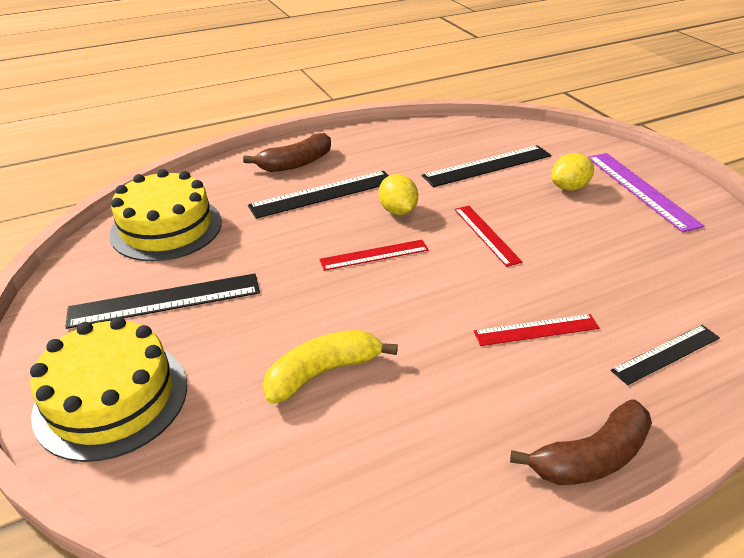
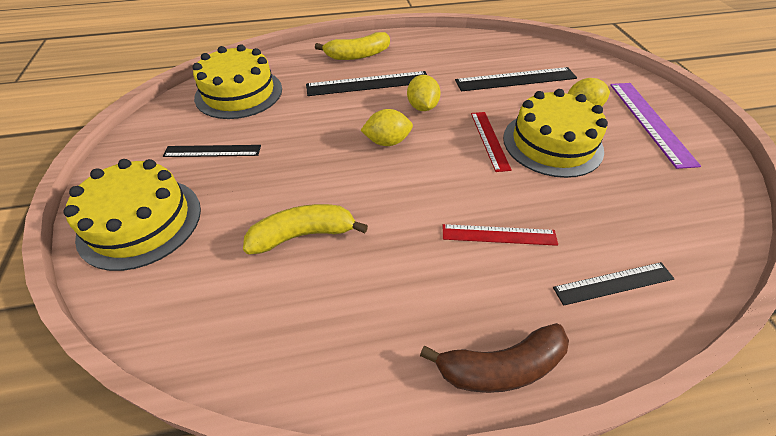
camera: 15 degrees right, 10 degrees up
black ruler [65,274,260,329] -> black ruler [163,145,261,157], size x0.64
brown banana [243,133,331,172] -> yellow banana [315,32,390,60]
red ruler [319,240,429,271] -> yellow lemon [360,109,413,146]
none -> yellow cake [503,89,608,178]

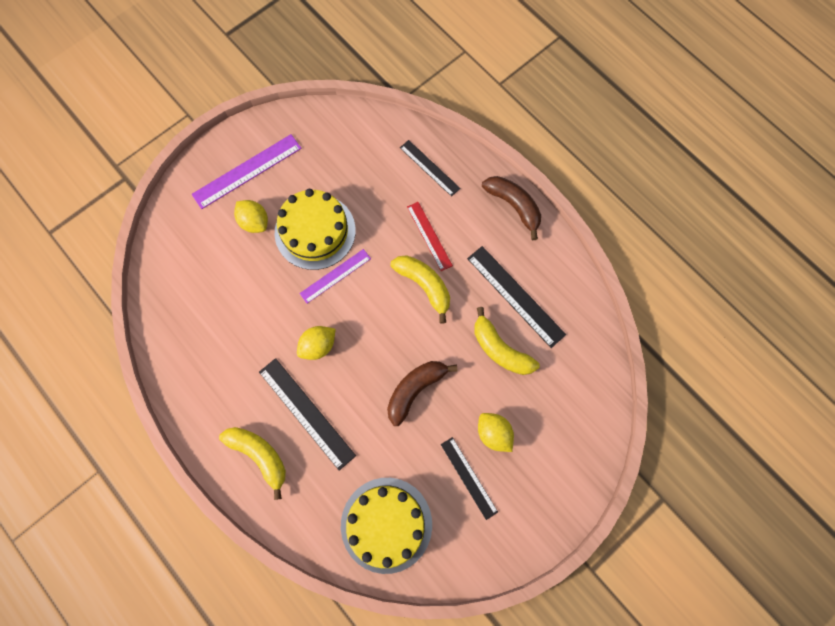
camera: 120 degrees left, 25 degrees up
yellow cake [63,159,201,271] -> none
yellow lemon [360,109,413,146] -> yellow lemon moved to [478,413,514,452]
black ruler [455,67,577,92] -> black ruler moved to [467,246,566,348]
red ruler [471,112,512,172] -> purple ruler [299,249,371,303]
none -> brown banana [387,361,457,426]
none -> yellow banana [391,255,450,324]

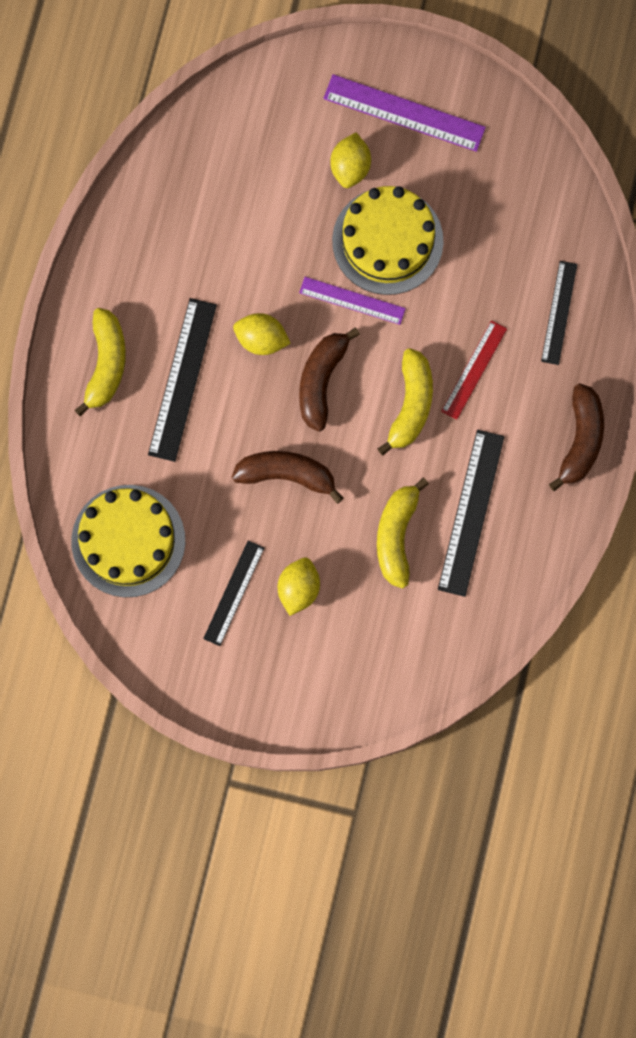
camera: 55 degrees right, 5 degrees up
none -> brown banana [299,327,360,432]

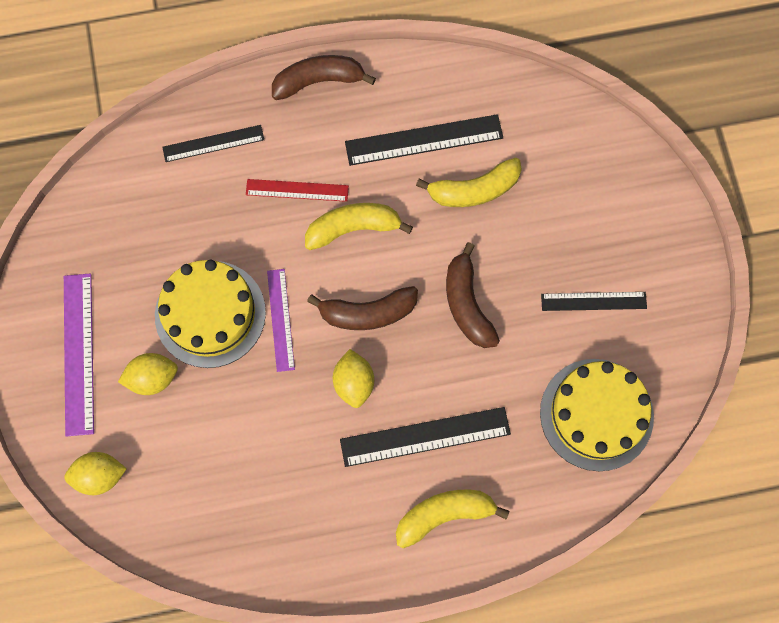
camera: 115 degrees left, 5 degrees down
yellow lemon [278,557,320,616] -> yellow lemon moved to [64,452,127,495]

